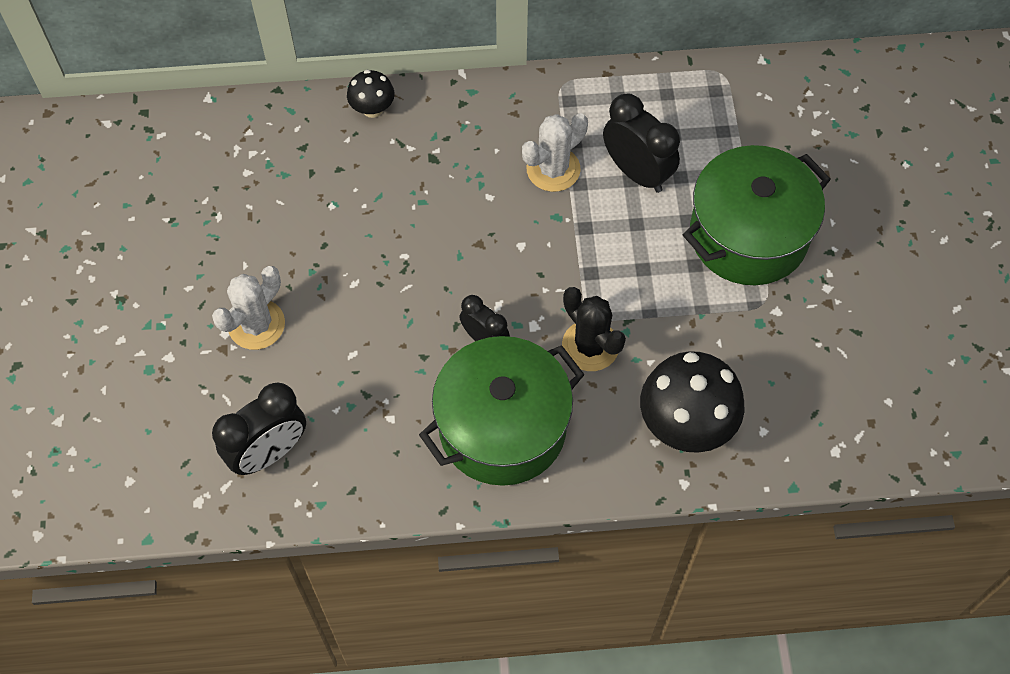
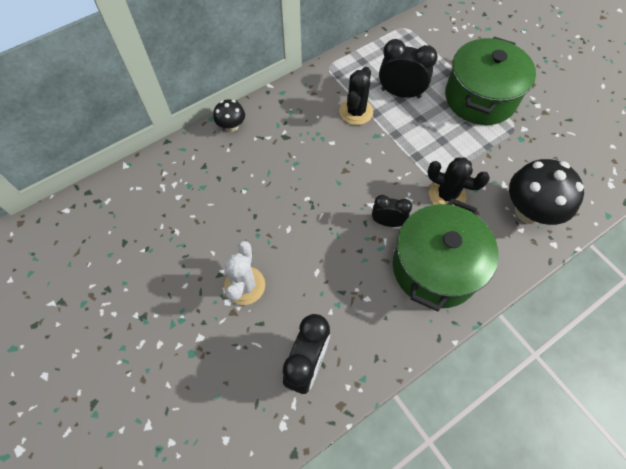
camera: 30 degrees left, 0 degrees up
white cactus [522,113,588,192] -> black cactus [339,67,373,125]

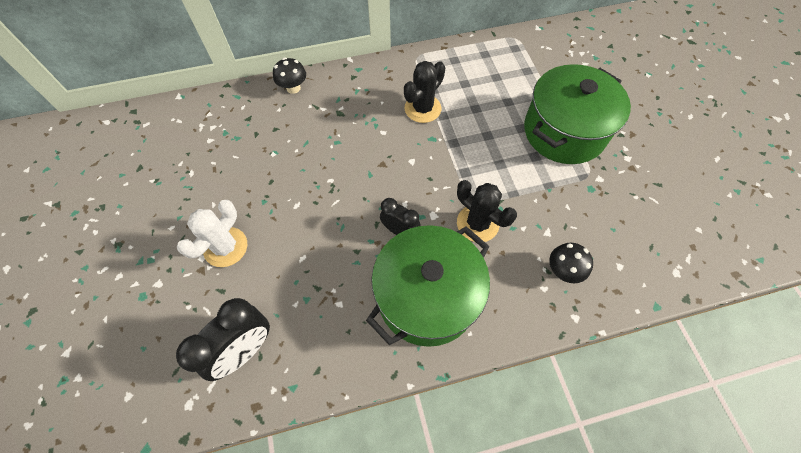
camera: 20 degrees right, 0 degrees up
black clock [379,39,438,98] -> none
black mushroom [509,159,584,225] -> black mushroom [549,243,593,284], size x0.52

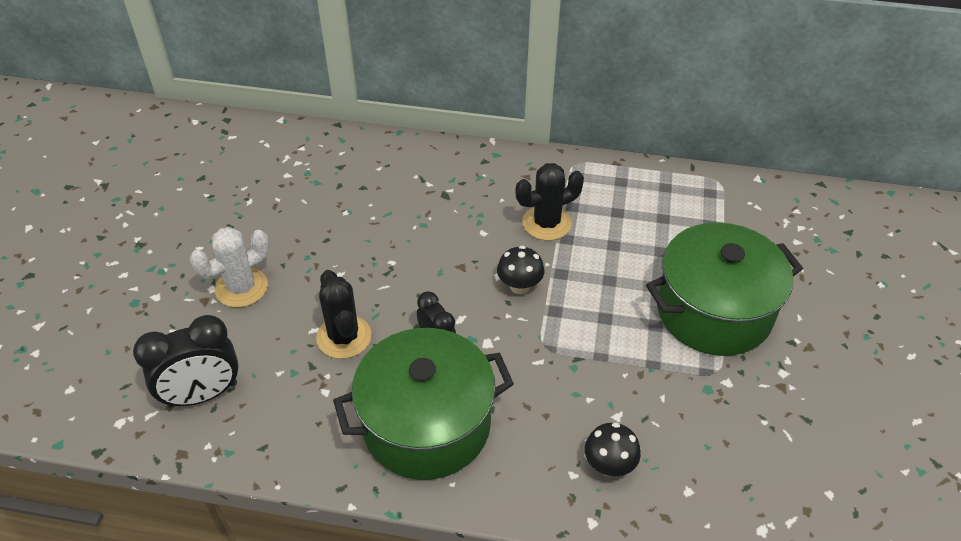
camera: 25 degrees right, 15 degrees down
black mushroom [273,58,306,94] -> black mushroom moved to [497,245,544,294]
black cactus [457,180,517,242] -> black cactus moved to [316,270,372,359]

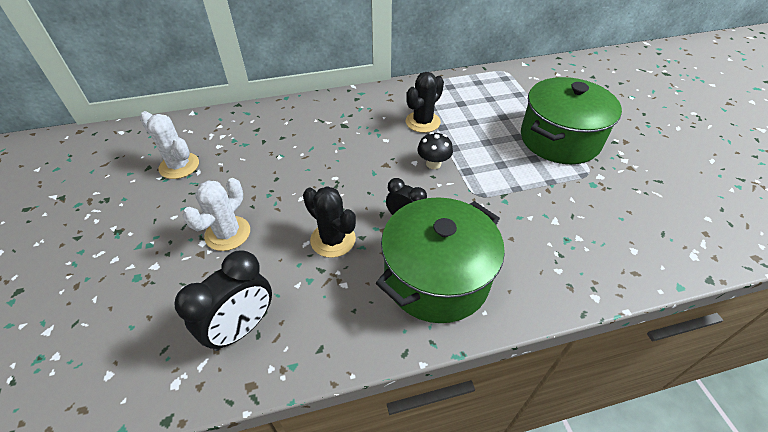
camera: 25 degrees left, 0 degrees up
black mushroom [585,422,641,476] -> none
none -> white cactus [140,111,199,179]

